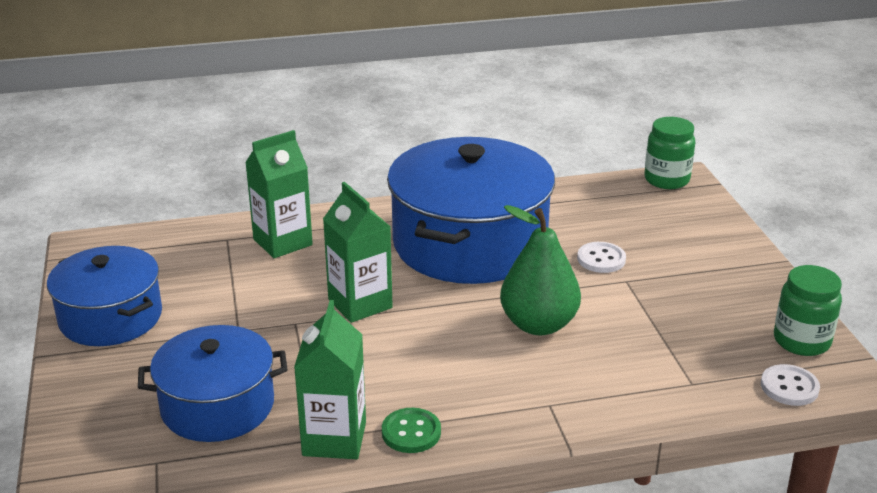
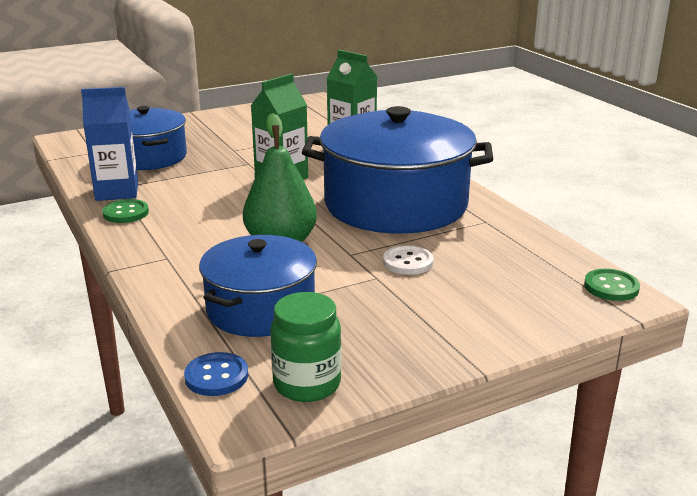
camera: 75 degrees right, 5 degrees down
blue pot [47,246,162,346] -> blue pot moved to [199,235,317,337]
green carton [294,300,366,459] -> blue carton [81,87,138,201]
green jar [644,117,695,189] -> green button [584,269,640,301]
white button [761,364,820,406] -> blue button [184,352,248,396]

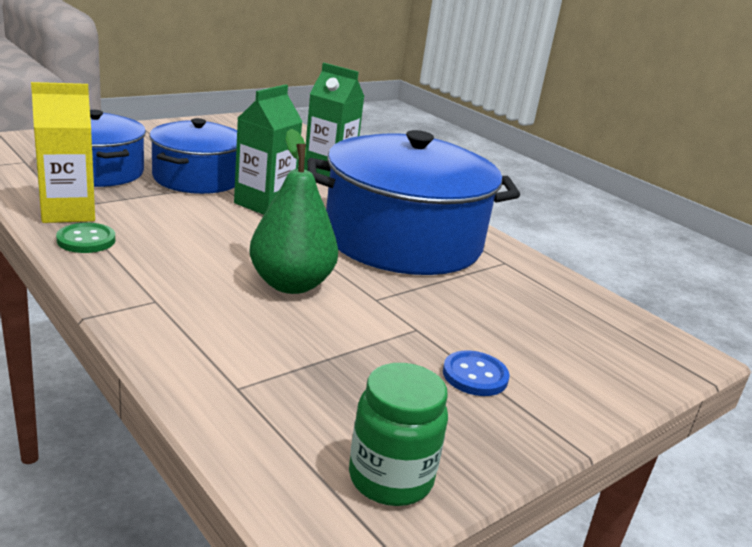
camera: 15 degrees left, 0 degrees up
blue carton [81,87,138,201] -> yellow carton [31,82,95,223]
blue button [184,352,248,396] -> blue button moved to [443,350,510,396]
blue pot [199,235,317,337] -> blue pot moved to [149,118,237,194]
white button [383,245,434,275] -> none
green button [584,269,640,301] -> none

